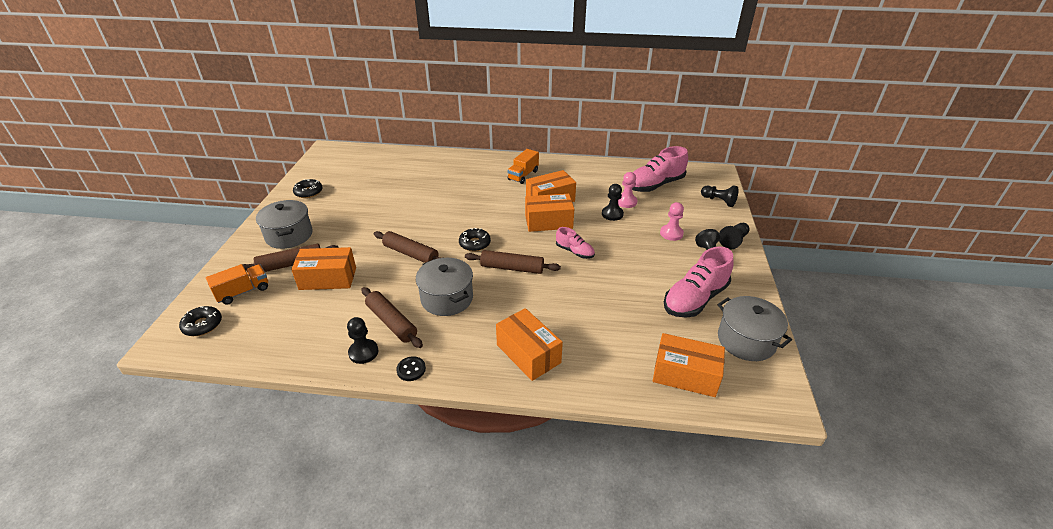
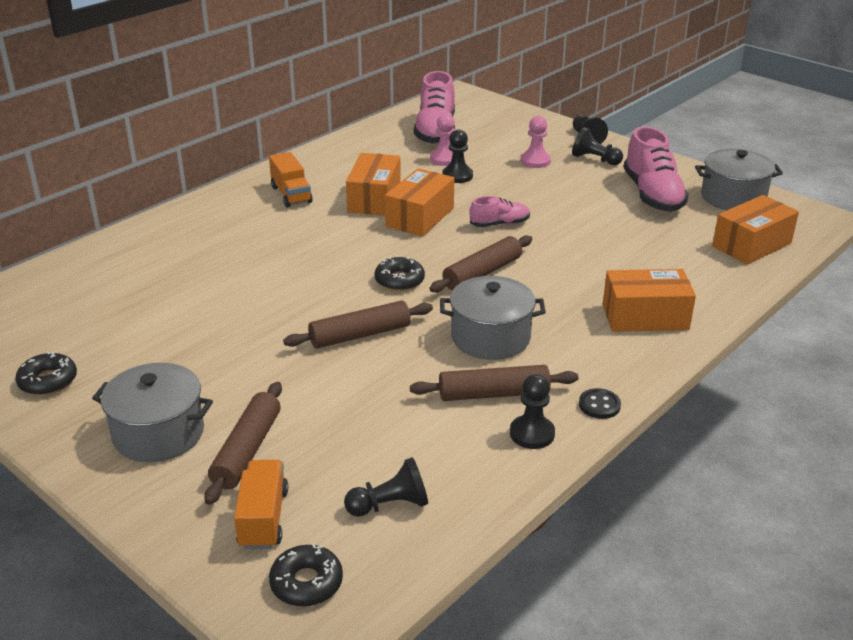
camera: 55 degrees left, 5 degrees down
orange box [291,247,356,290] -> none
black pawn [701,185,738,207] -> black pawn moved to [344,457,428,517]

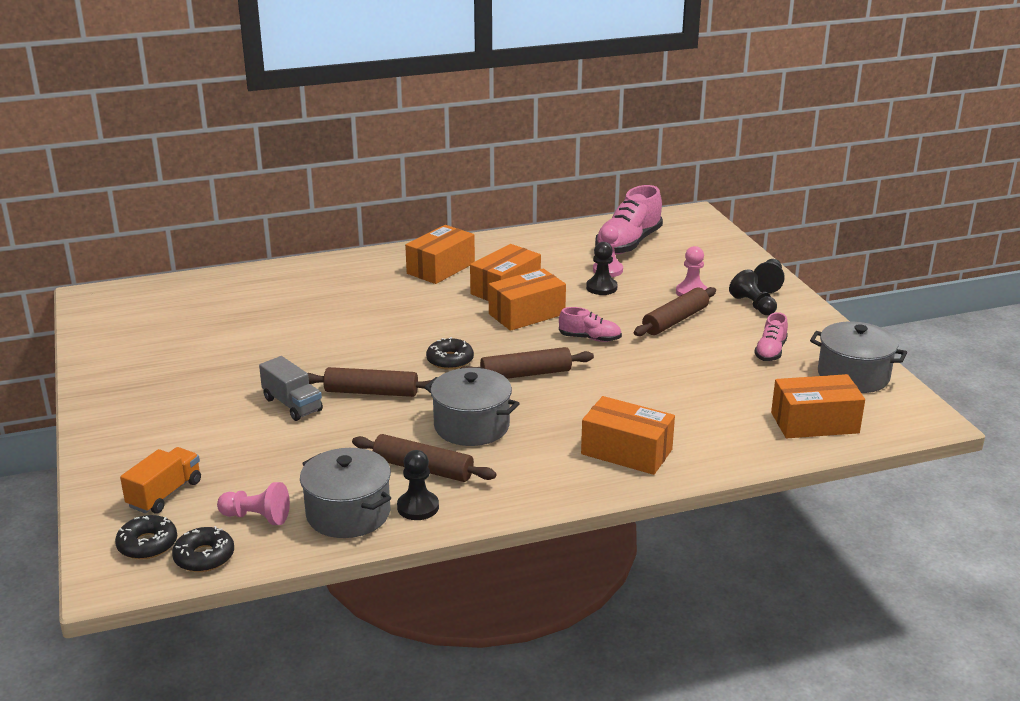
camera: 30 degrees right, 5 degrees down
black donut [16,352,77,395] -> black donut moved to [172,526,234,572]
grey pot [92,363,213,462] -> grey pot moved to [300,448,391,538]
brown rolling pin [204,382,282,505] -> brown rolling pin moved to [634,287,716,336]
orange truck [269,152,313,208] -> orange box [405,225,475,284]
black pawn [344,457,428,517] -> pink pawn [217,482,290,525]
black button [579,388,621,419] -> none
pink shoe [623,126,689,212] -> pink shoe [754,312,788,361], size x0.54
none -> grey truck [259,356,323,421]

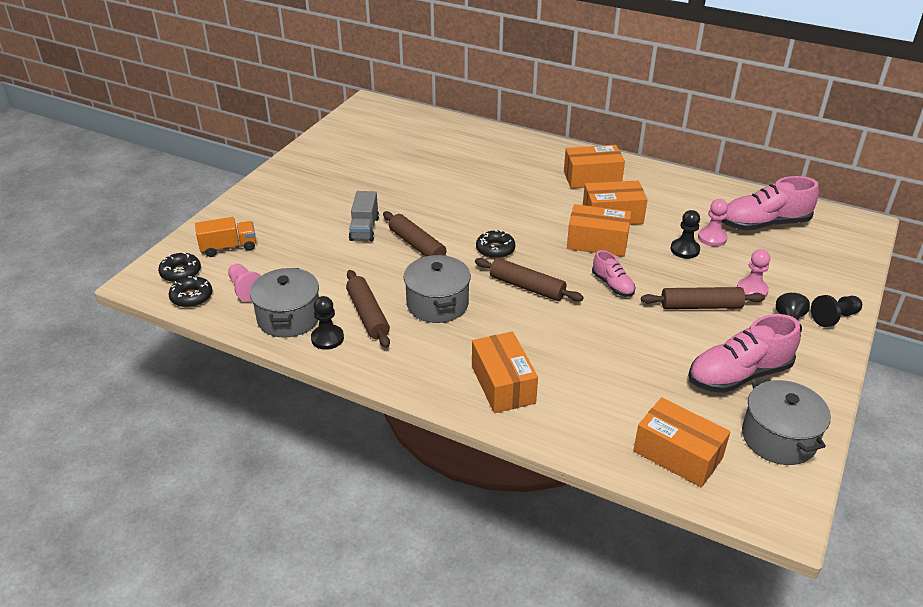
camera: 45 degrees right, 10 degrees up
pink shoe [754,312,788,361] -> pink shoe [688,314,801,393], size x1.86

